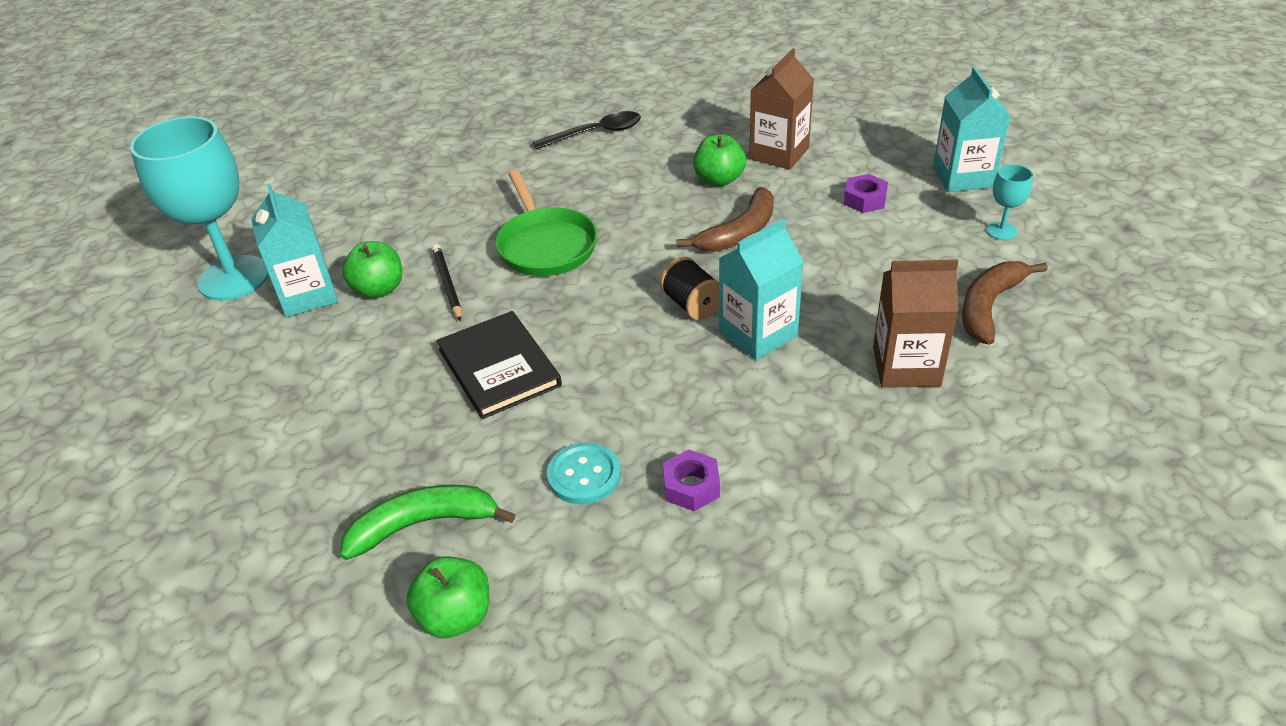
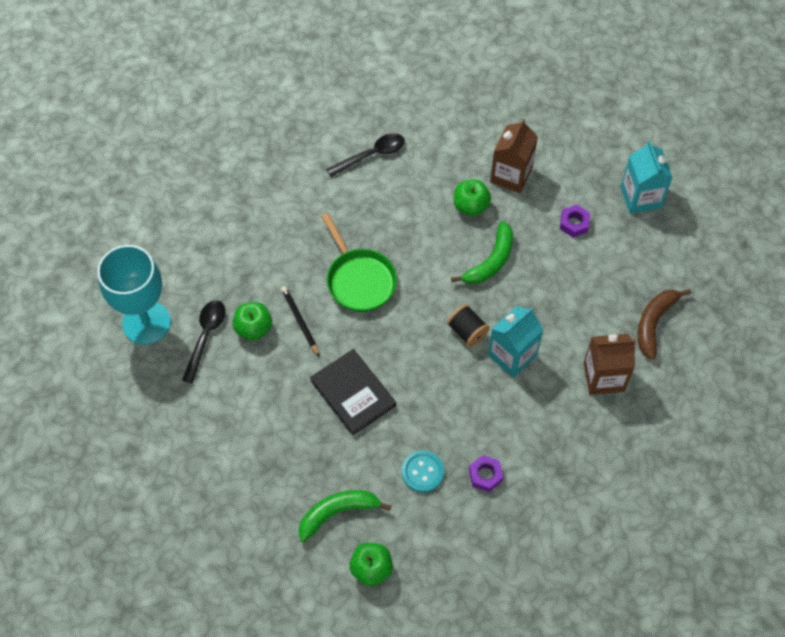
camera: 10 degrees left, 20 degrees up
turquoise carton [251,183,338,317] -> black spoon [182,300,226,383]
brown banana [677,187,774,252] -> green banana [451,221,513,284]
turquoise goblet [987,164,1033,240] -> none

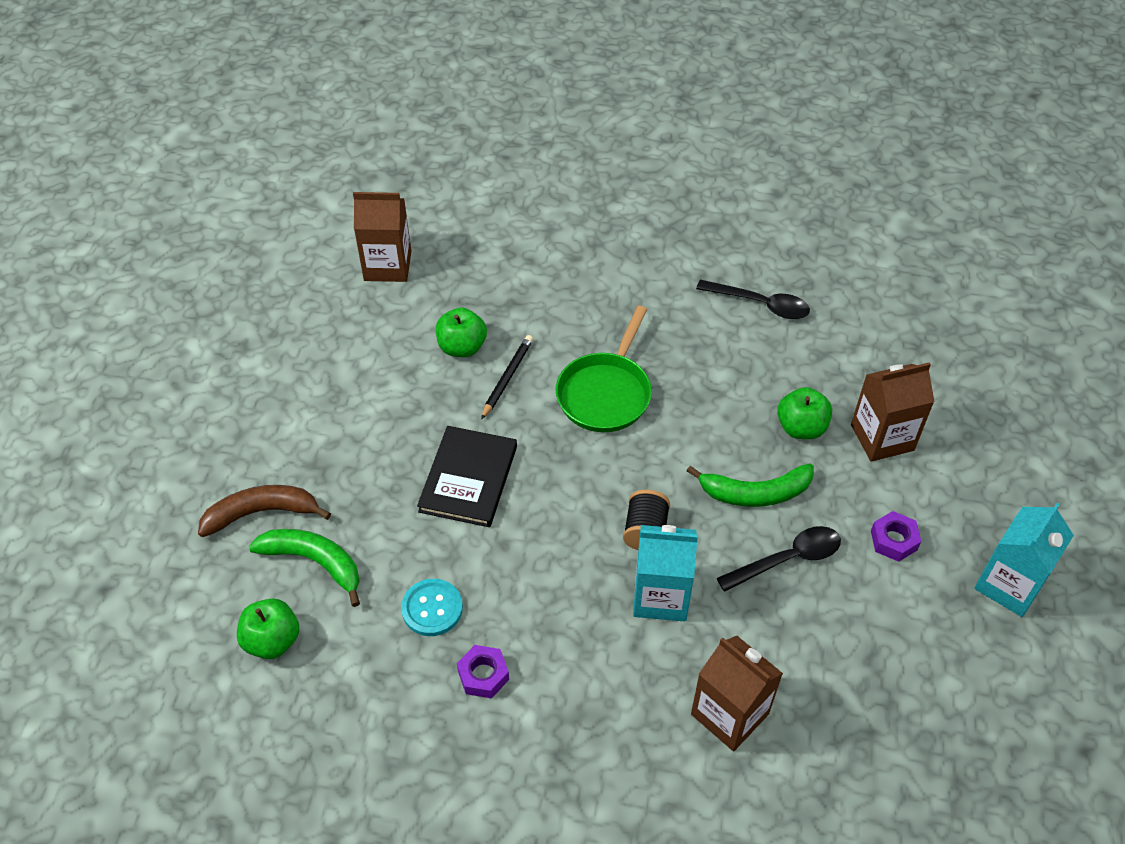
camera: 50 degrees right, 10 degrees down
turquoise goblet [97,245,171,345] -> brown carton [353,192,411,282]
black spoon [182,300,226,383] -> black spoon moved to [717,526,841,592]
brown banana [637,289,691,360] -> brown banana moved to [198,485,331,537]

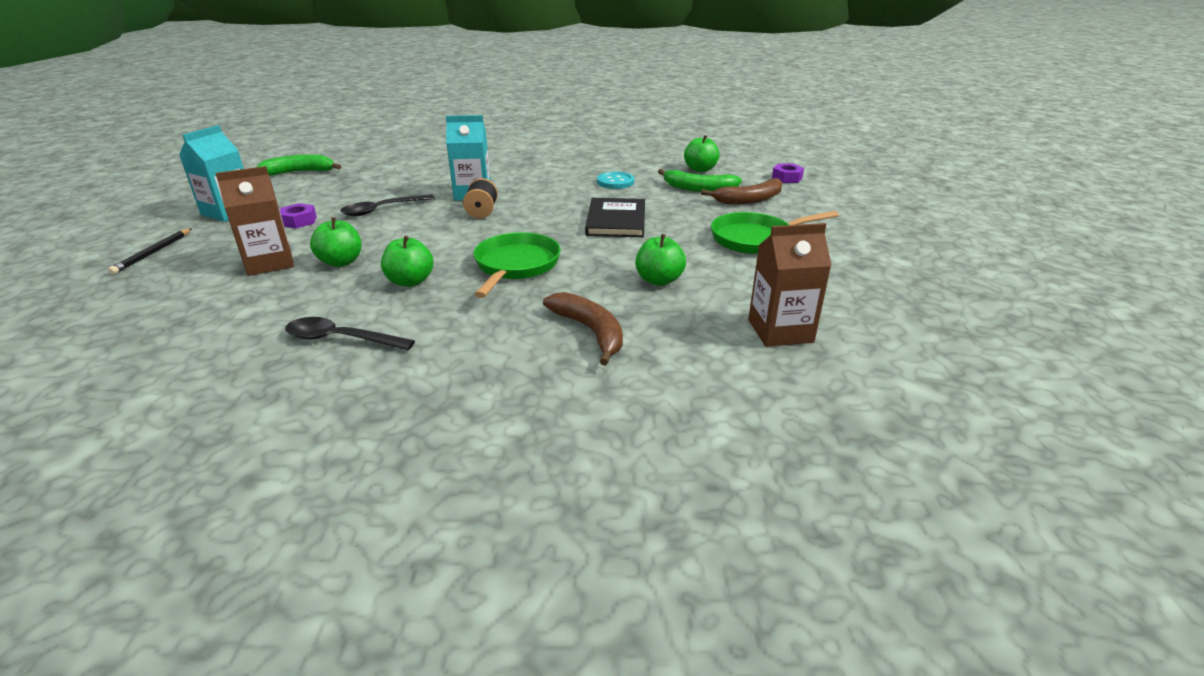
camera: 170 degrees right, 20 degrees down
purple nut [457,645,509,698] -> purple nut moved to [772,164,804,183]
black pencil [481,335,533,419] -> black pencil moved to [108,228,192,274]
green banana [687,463,814,507] -> green banana moved to [257,154,342,176]
brown carton [691,636,783,751] -> none
none -> green apple [381,235,434,287]
none -> brown banana [543,292,623,366]
none -> green pan [711,211,839,254]

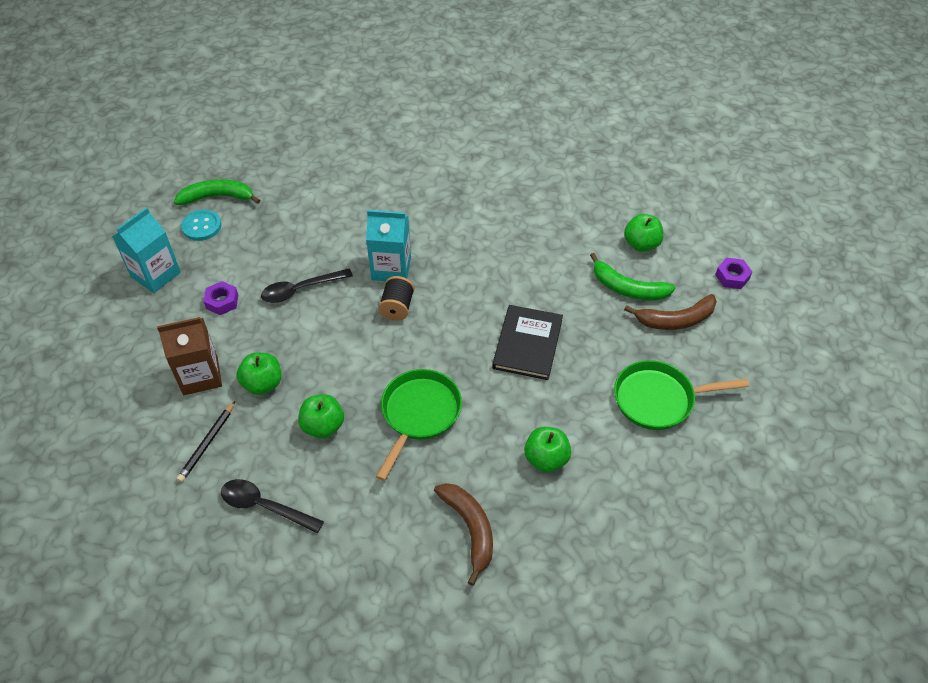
camera: 10 degrees right, 20 degrees up
black pencil [108,228,192,274] -> black pencil moved to [177,401,235,482]
turquoise button [597,172,634,189] -> turquoise button moved to [181,209,222,241]
brown carton [748,223,832,347] -> none

